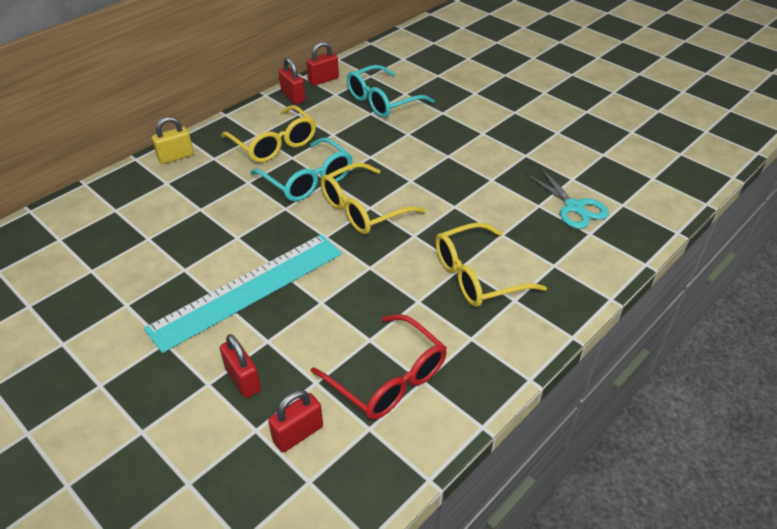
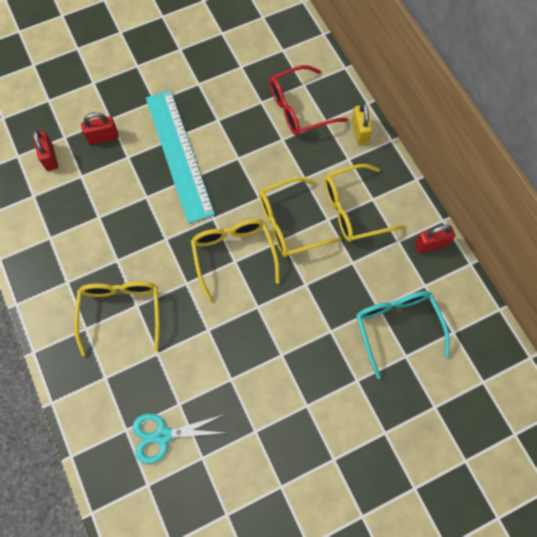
camera: 110 degrees right, 25 degrees up
turquoise glasses [250,138,352,201] -> yellow glasses [259,177,341,257]
red padlock [307,42,339,86] -> none
red glasses [311,314,447,420] -> red glasses moved to [269,65,348,136]

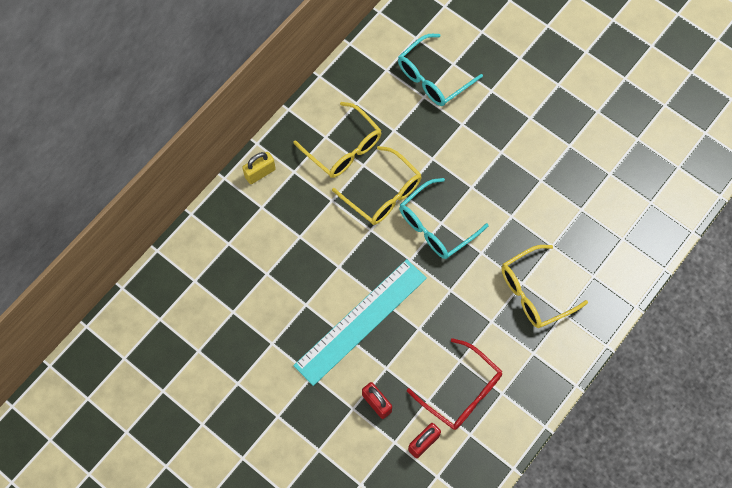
camera: 115 degrees left, 0 degrees up
turquoise scissors [133,413,225,464] -> none
yellow glasses [191,219,280,302] -> turquoise glasses [399,178,489,259]
red glasses [269,65,348,136] -> red glasses moved to [407,338,502,430]
red padlock [415,225,455,253] -> none

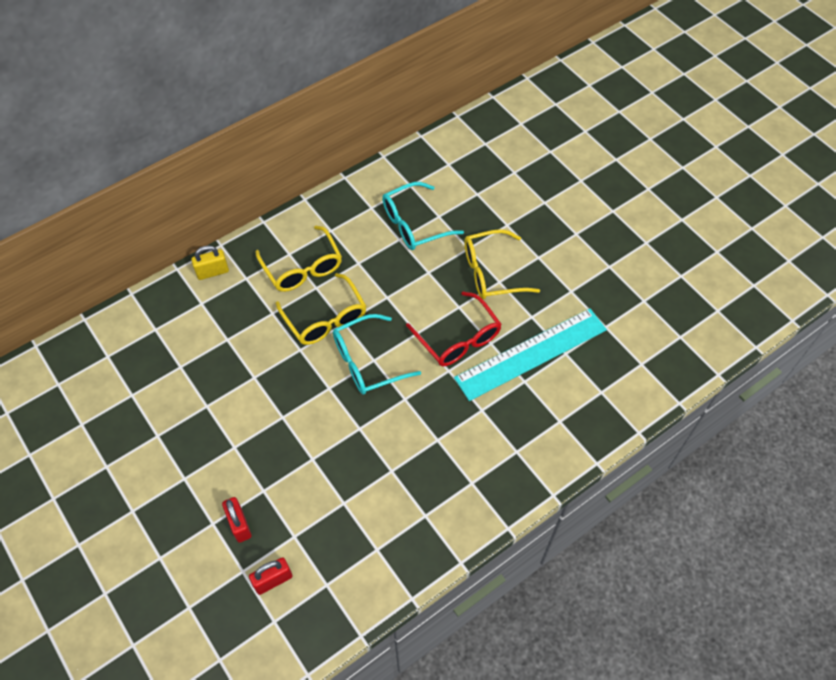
camera: 15 degrees right, 10 degrees down
turquoise ruler [293,259,427,386] -> turquoise ruler moved to [454,309,607,401]
red glasses [407,338,502,430] -> red glasses moved to [406,291,502,366]
yellow glasses [501,245,588,328] -> yellow glasses moved to [464,229,540,299]

